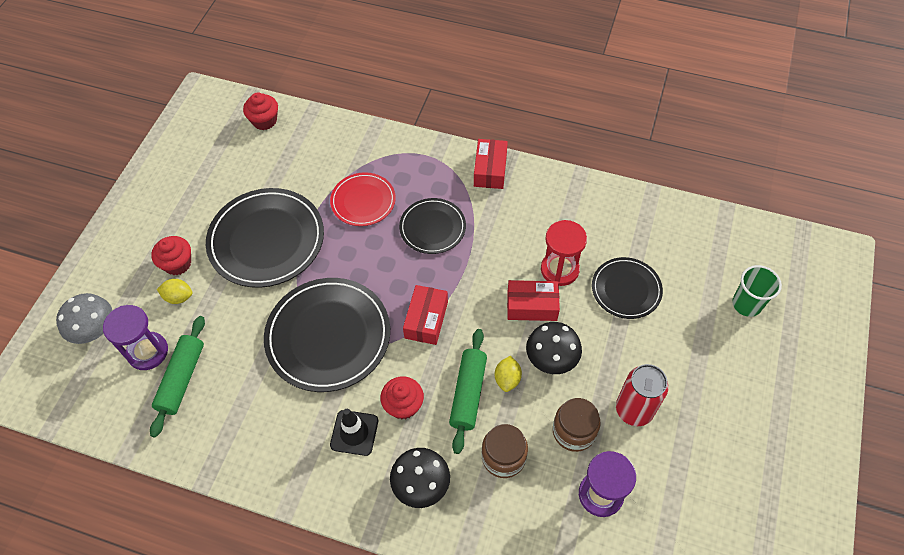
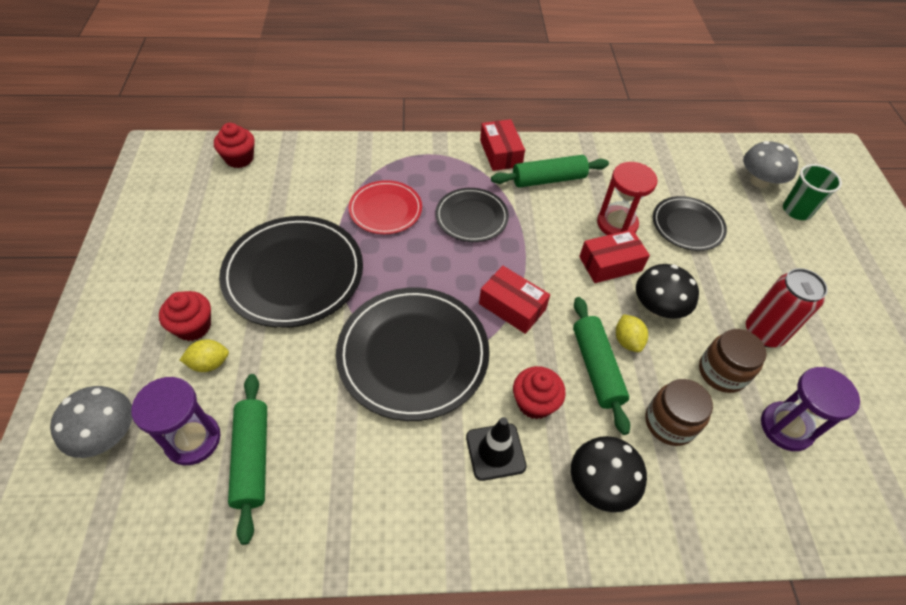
camera: 25 degrees left, 5 degrees down
red box [403,285,448,345] -> red box turned 45 degrees counterclockwise [479,266,550,334]
none -> green rolling pin [491,155,609,188]
none -> grey mushroom [743,141,799,188]

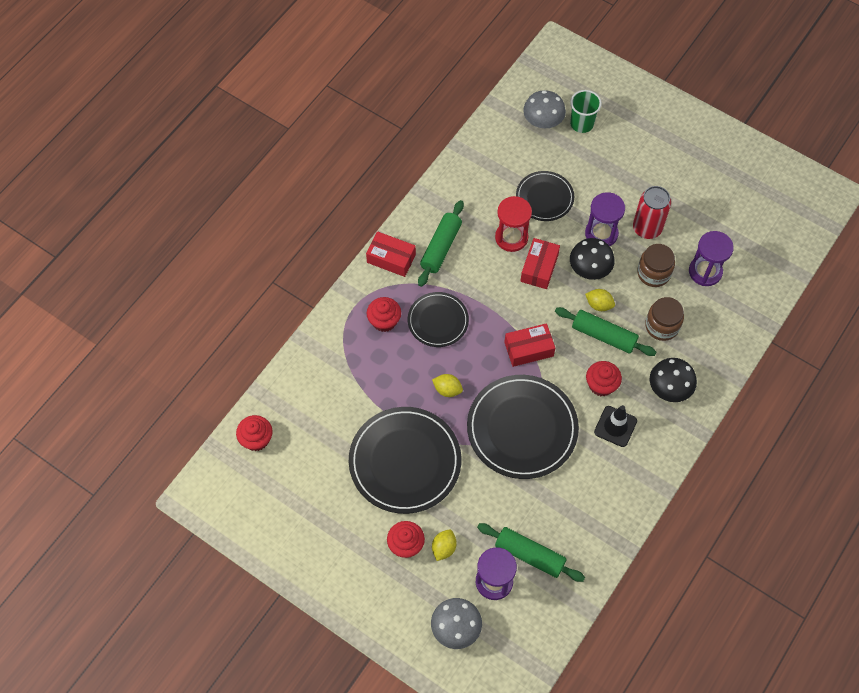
camera: 50 degrees left, 10 degrees up
red plate [349,180,422,234] -> none
none -> red cupcake [367,297,401,332]
none -> yellow lemon [432,374,463,397]
none -> purple hourglass [585,192,625,246]

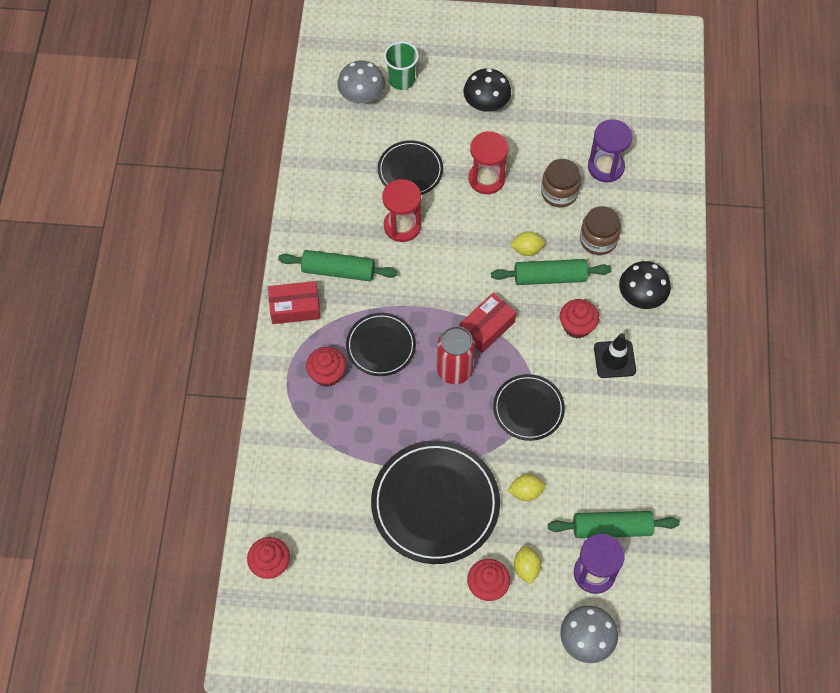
camera: 30 degrees left, 0 degrees up
green rolling pin [418,200,464,287] -> green rolling pin turned 75 degrees counterclockwise [278,250,398,281]
yellow lemon [432,374,463,397] -> yellow lemon moved to [507,474,546,501]
black plate [467,375,579,479] -> black plate [493,374,565,441], size x0.57
red box [520,238,560,289] -> none
black mushroom [570,238,615,280] -> black mushroom moved to [464,68,511,111]
purple hourglass [585,192,625,246] -> red hourglass [469,131,509,194]
red can [633,186,671,239] -> red can moved to [437,326,475,384]

